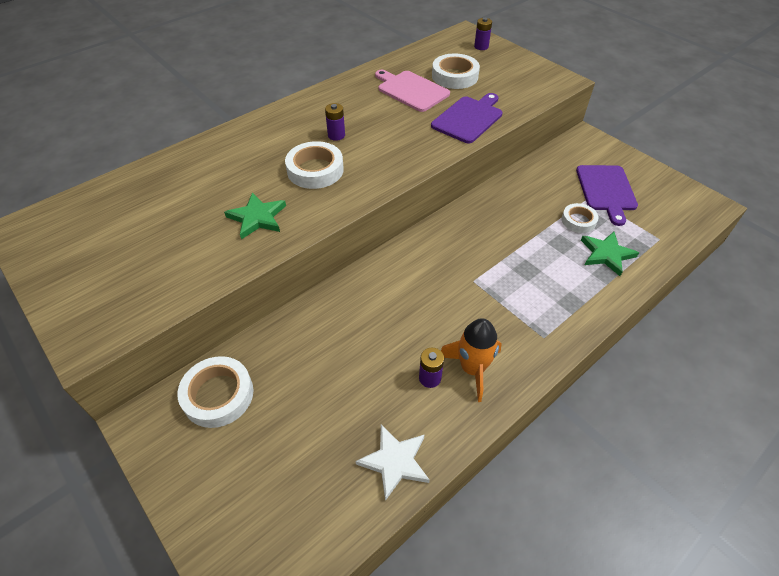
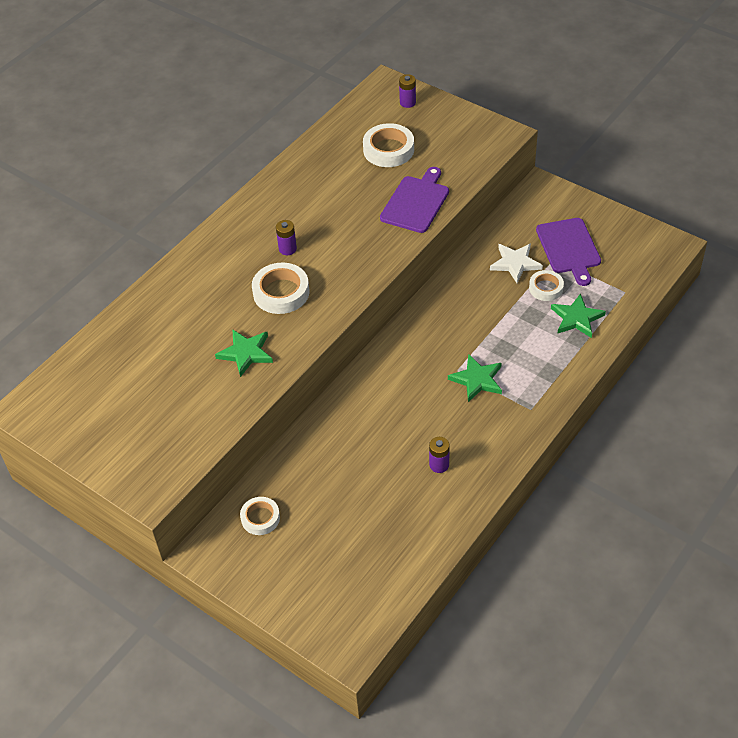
camera: 10 degrees left, 0 degrees up
white tape [177,356,253,428] -> white tape [240,497,280,535], size x0.63
white star [356,425,430,501] -> white star moved to [490,243,543,283]
pink cutting board [375,70,450,112] -> none
orange rocket [441,318,502,402] -> none
none -> green star [448,354,502,402]

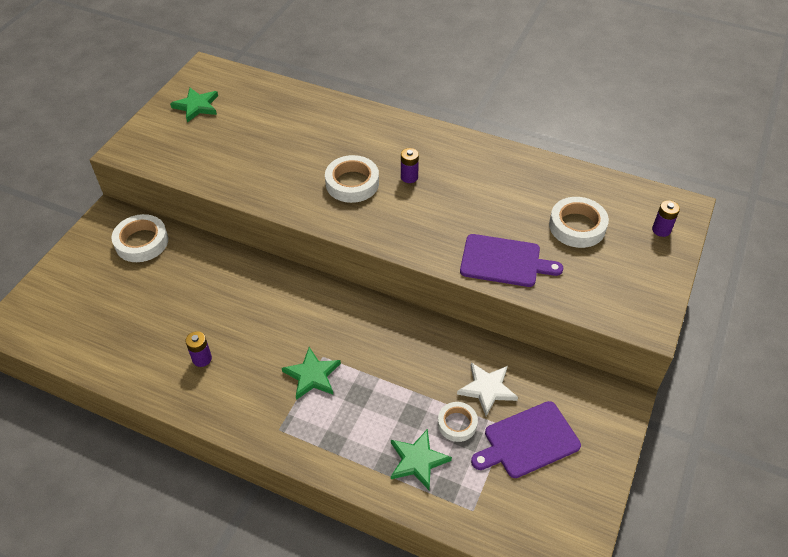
camera: 75 degrees right, 0 degrees up
green star [215,329,273,377] -> green star moved to [170,88,218,123]
white tape [240,497,280,535] -> white tape [112,214,168,262], size x1.58

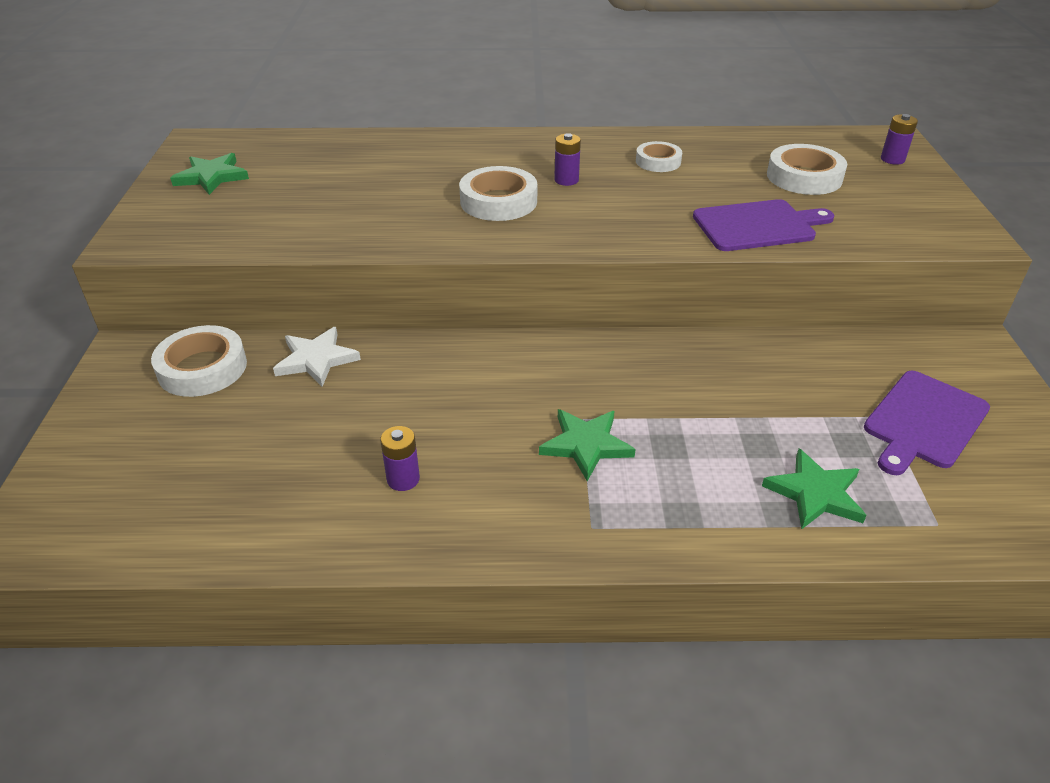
camera: 25 degrees left, 10 degrees down
white tape [438,402,478,442] -> white tape moved to [636,141,682,172]
white star [457,362,518,416] -> white star moved to [273,327,361,387]

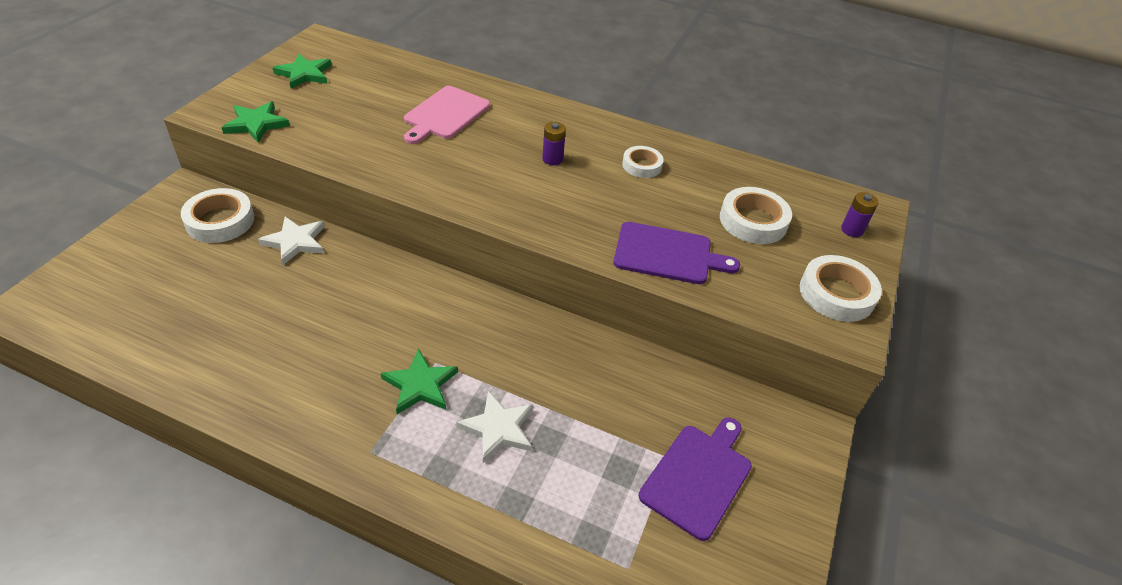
camera: 20 degrees right, 5 degrees up
purple battery [380,426,420,491] -> none
white tape [459,166,537,221] -> white tape moved to [800,255,882,322]
green star [762,449,866,529] -> green star moved to [221,101,290,143]
purple cutting board [864,371,990,475] -> purple cutting board turned 150 degrees clockwise [639,417,752,541]
none -> pink cutting board [404,86,490,144]
none -> white star [456,391,533,463]

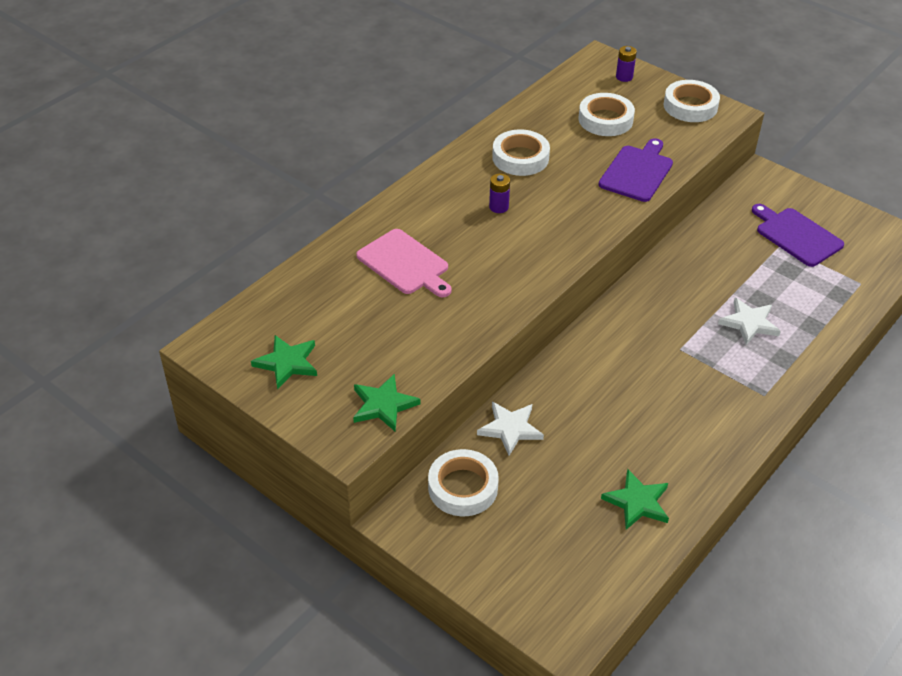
camera: 70 degrees left, 0 degrees up
green star [381,349,458,414] -> green star moved to [601,469,669,530]
white tape [622,146,664,178] -> white tape [492,129,550,176], size x1.58

